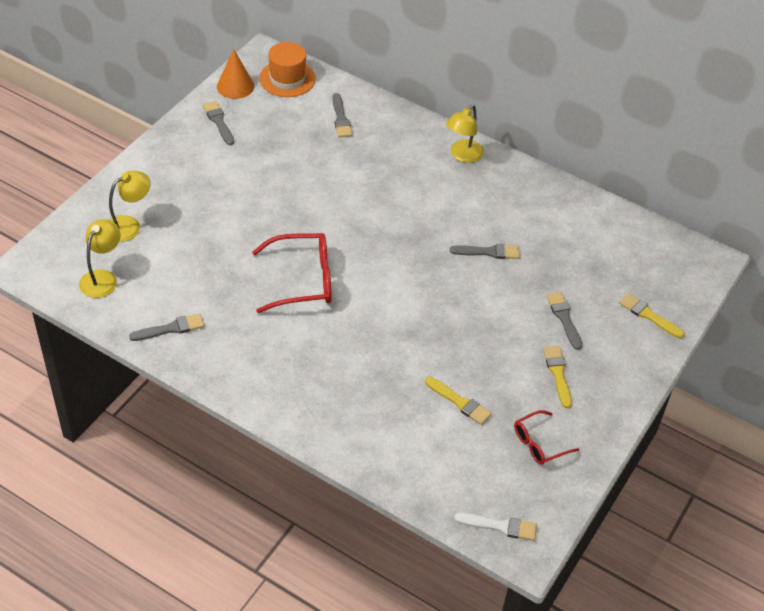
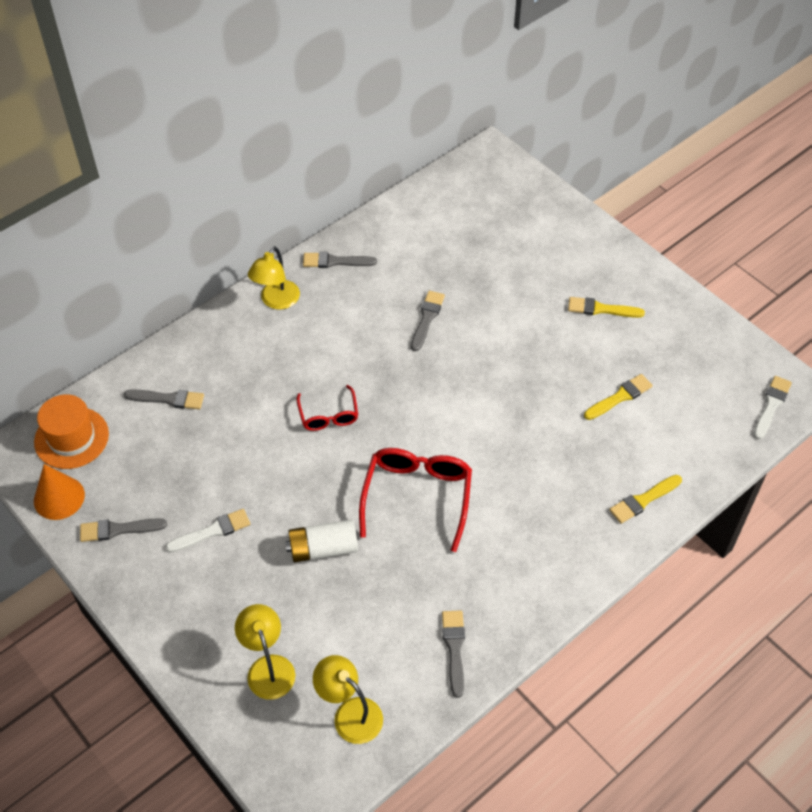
camera: 70 degrees left, 5 degrees up
yellow lamp [446,105,484,163] -> yellow lamp turned 60 degrees clockwise [248,246,300,309]
red glasses [514,410,579,465] -> red glasses moved to [296,385,358,431]
grey brush [546,292,582,350] -> grey brush moved to [303,252,377,268]
yellow brush [619,293,685,338] -> yellow brush moved to [609,475,682,524]
none -> white brush [166,509,250,553]
none -> white battery [286,520,358,562]

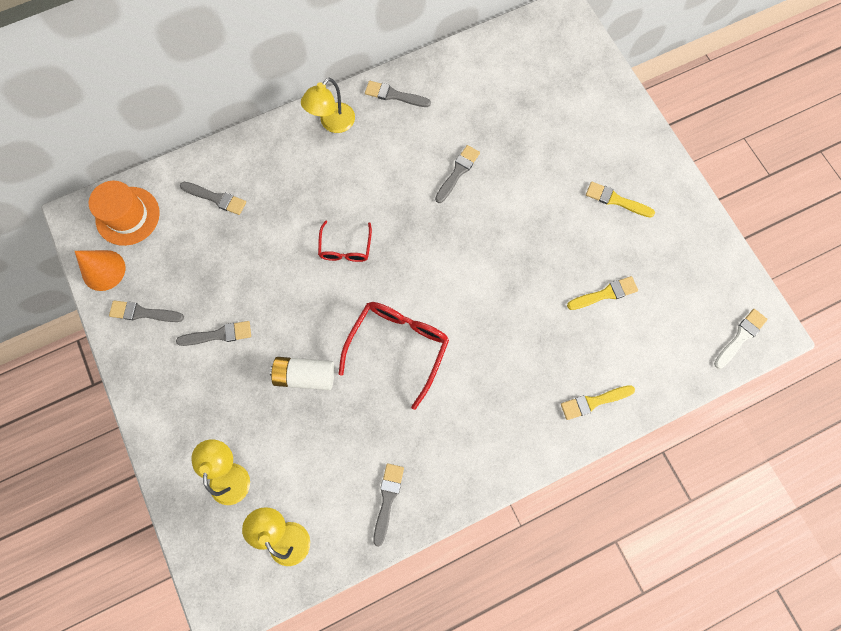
camera: 15 degrees right, 20 degrees up
white brush [166,509,250,553] -> grey brush [176,321,251,346]

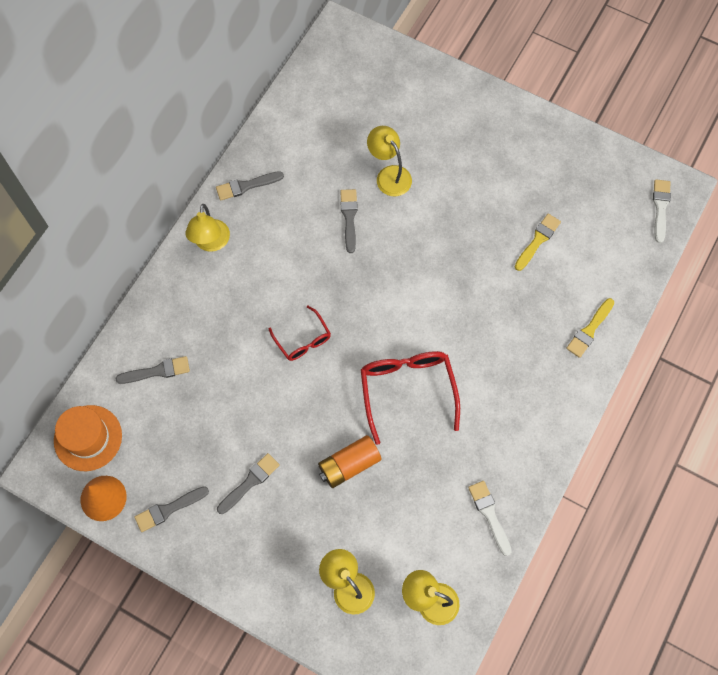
camera: 35 degrees left, 5 degrees down
white battery [270,357,335,390] -> orange battery [318,435,381,488]
grey brush [373,464,404,547] -> white brush [468,481,512,556]
yellow brush [586,182,655,218] -> none
none -> yellow lamp [367,126,412,196]

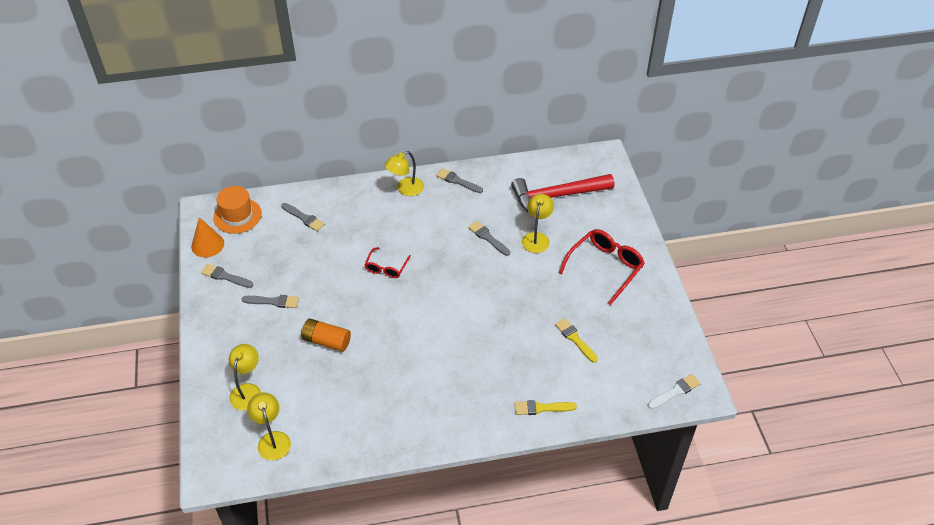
camera: 50 degrees right, 20 degrees down
grey brush [340,189,358,253] -> grey brush turned 90 degrees counterclockwise [468,221,510,256]
red glasses [361,351,460,445] -> red glasses moved to [559,229,645,305]
white brush [468,481,512,556] -> none
yellow brush [515,214,561,271] -> yellow brush turned 120 degrees counterclockwise [555,318,598,363]
none -> red hammer [511,174,614,213]

